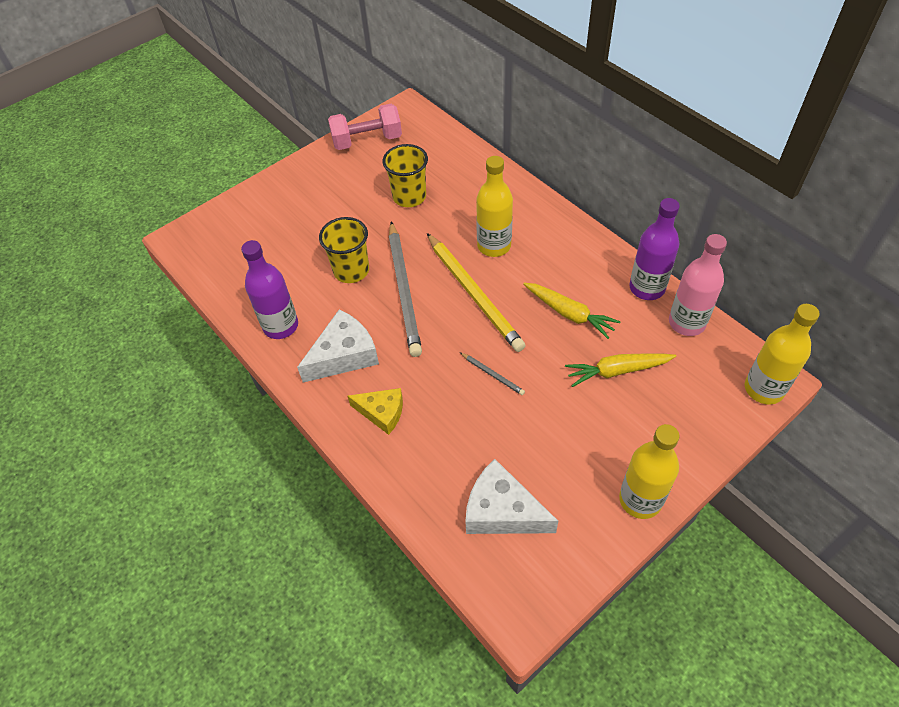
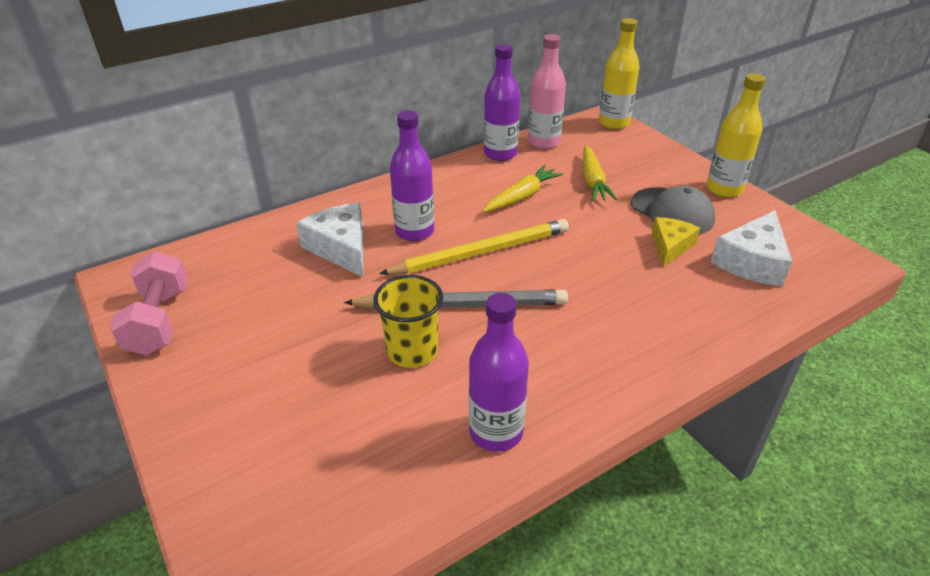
camera: 85 degrees left, 15 degrees down
white cheese [297,310,379,383] -> white cheese moved to [296,203,363,277]
yellow cheese [348,388,403,435] -> yellow cheese moved to [652,217,700,267]
yellow cup [383,144,428,207] -> none
grey pencil [460,352,525,395] -> none
yellow bottle [476,156,513,257] -> purple bottle [390,110,434,241]
none -> grey cap [631,186,715,234]

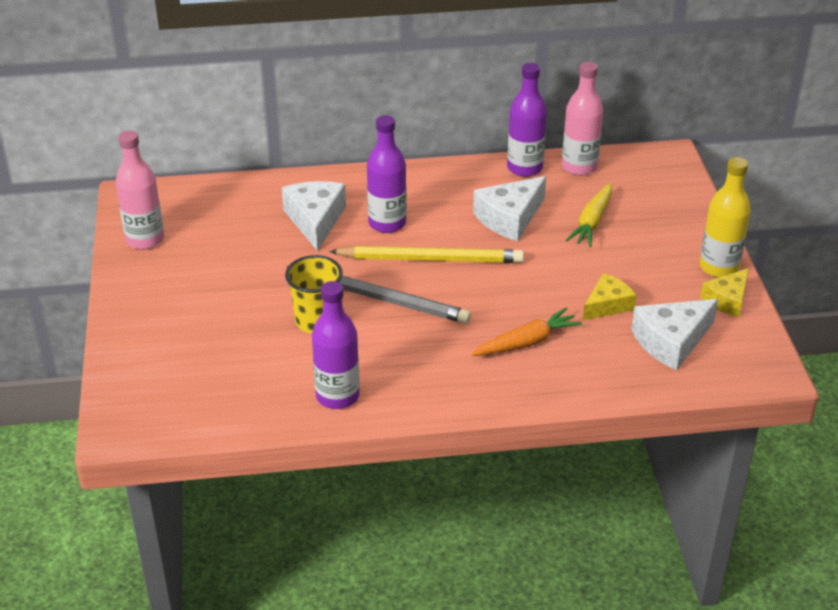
camera: 25 degrees right, 0 degrees up
pink dumbbell [109,251,188,355] -> pink bottle [115,131,164,250]
yellow carrot [483,165,563,212] -> white cheese [473,176,546,241]
yellow bottle [599,18,640,129] -> none
grey cap [631,186,715,234] -> none
none -> orange carrot [471,308,582,356]
none -> yellow cheese [700,268,749,317]

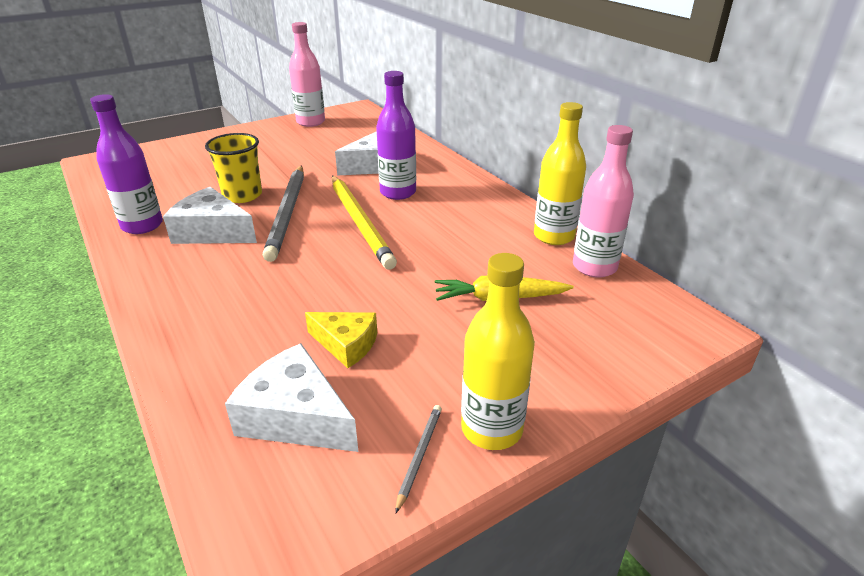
camera: 65 degrees right, 5 degrees down
orange carrot [471,308,582,356] -> none
white cheese [473,176,546,241] -> white cheese moved to [163,187,257,244]
purple bottle [507,63,547,177] -> yellow bottle [534,102,586,245]
yellow cheese [700,268,749,317] -> grey pencil [395,405,442,514]

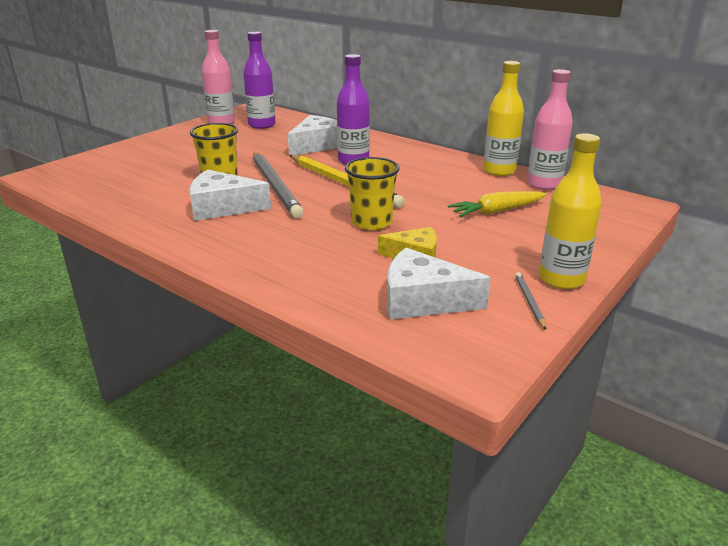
camera: 20 degrees left, 5 degrees down
purple bottle [90,94,163,234] -> purple bottle moved to [243,31,276,129]
none -> yellow cup [345,157,400,230]

